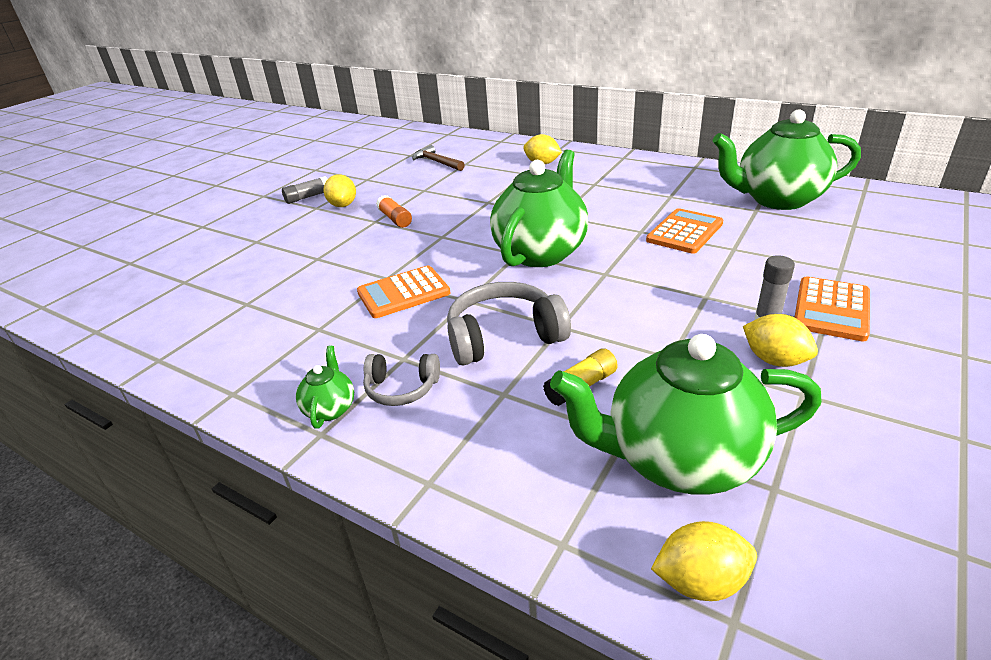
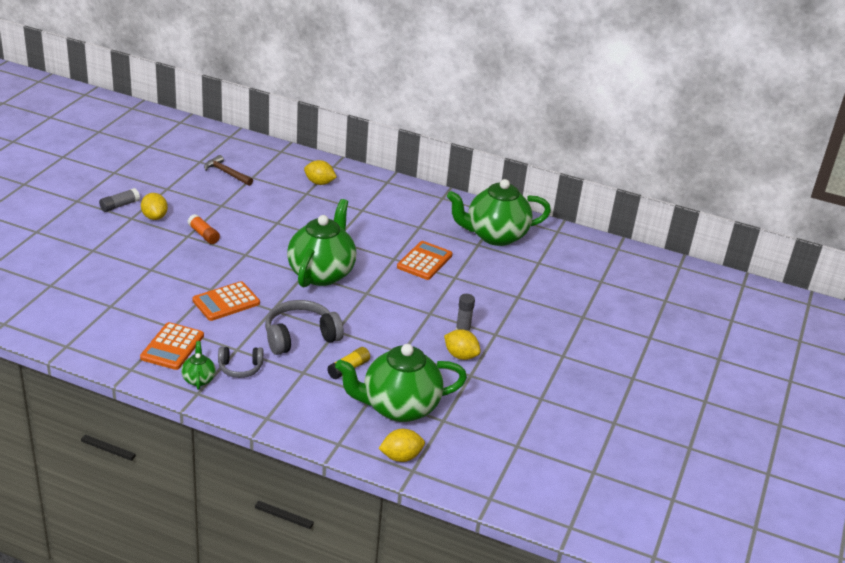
camera: 15 degrees left, 0 degrees up
orange calculator [794,276,870,342] -> orange calculator moved to [140,322,204,370]

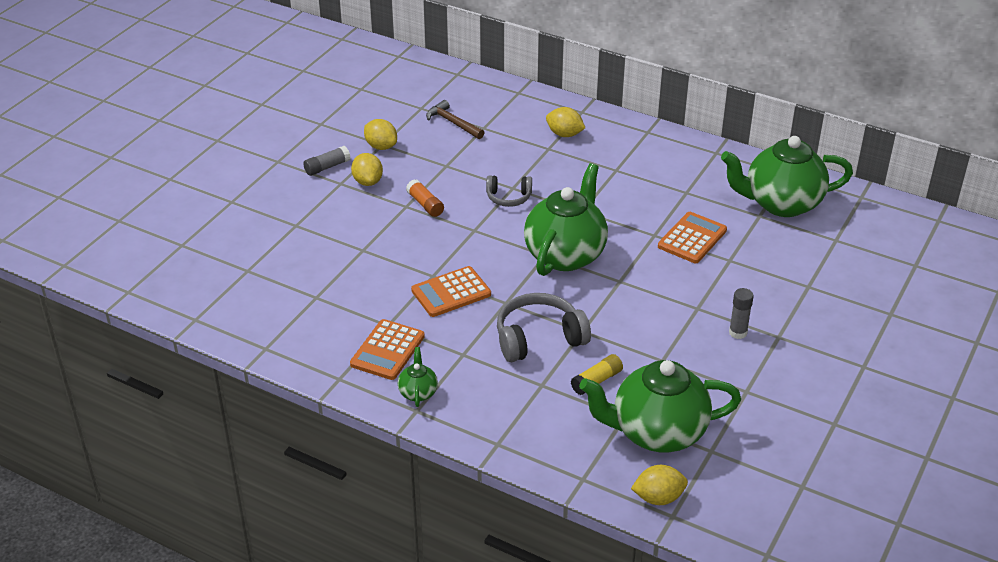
camera: 10 degrees right, 5 degrees up
grey headphones [218,347,263,378] -> grey headphones moved to [486,175,532,207]
yellow lemon [444,329,481,360] -> yellow lemon moved to [364,119,397,150]

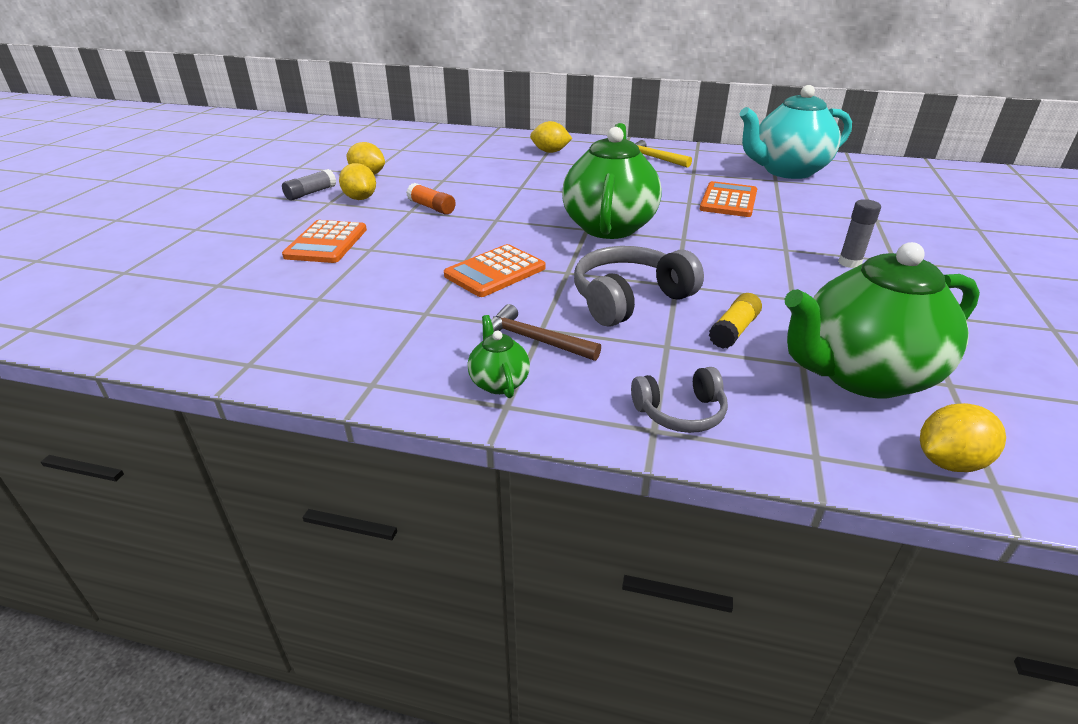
camera: 15 degrees left, 5 degrees down
orange calculator [350,319,425,380] -> orange calculator moved to [282,220,367,263]
brown hammer [426,100,485,139] -> brown hammer moved to [491,304,601,361]
grey headphones [486,175,532,207] -> grey headphones moved to [631,367,728,433]
green teapot [721,136,853,217] -> turquoise teapot [739,85,852,179]
none -> yellow hammer [635,140,692,168]

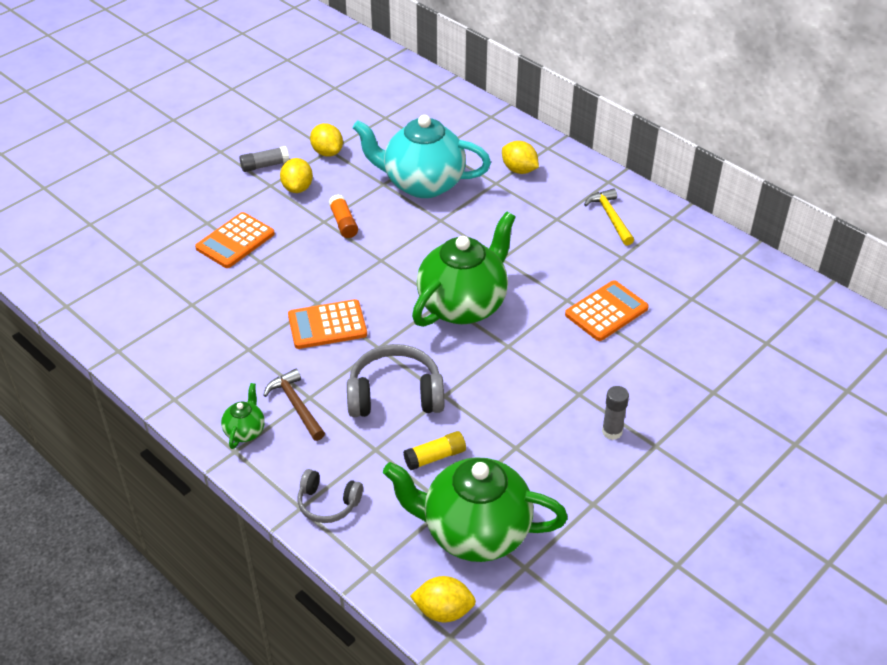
camera: 30 degrees right, 10 degrees up
turquoise teapot [739,85,852,179] -> turquoise teapot moved to [352,115,491,198]

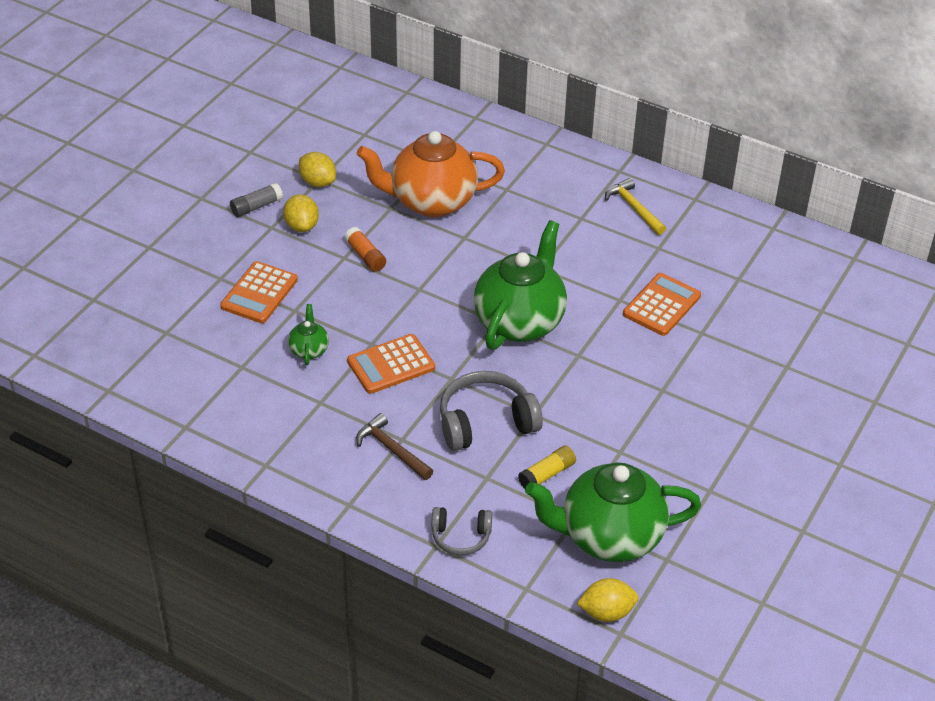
camera: 15 degrees left, 0 degrees up
green teapot [221,383,265,449] -> green teapot moved to [288,304,329,365]
turquoise teapot [352,115,491,198] -> orange teapot [357,131,505,217]
yellow lemon [502,141,539,174] -> none
grey glue stick [602,386,629,440] -> none

